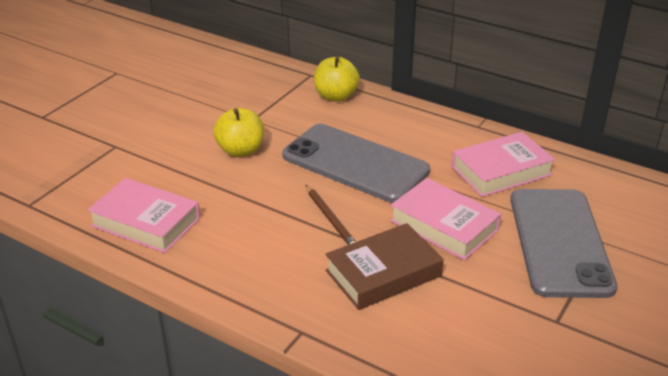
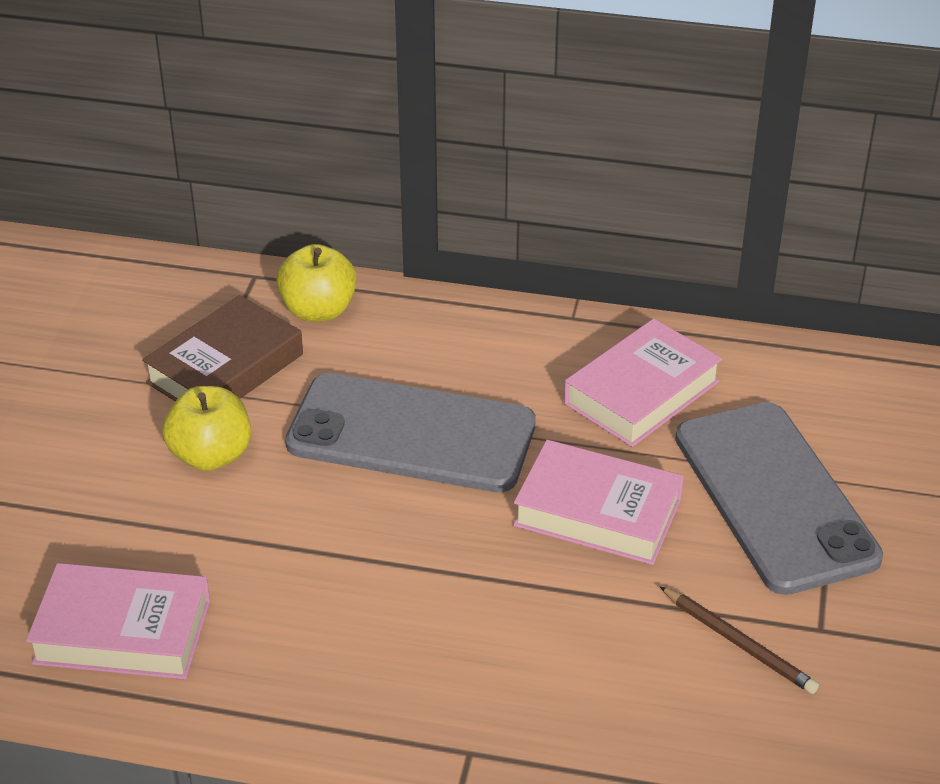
camera: 20 degrees left, 5 degrees up
brown pencil [306,185,356,245] -> brown pencil moved to [660,586,819,694]
brown book [325,223,444,310] -> brown book moved to [142,295,303,401]

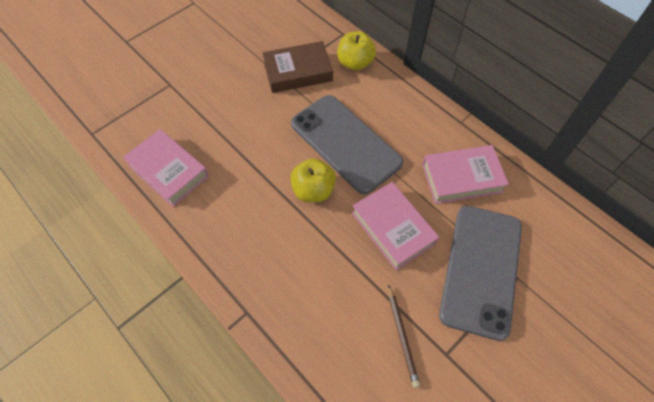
camera: 35 degrees right, 20 degrees up
yellow apple [162,386,251,471] -> yellow apple moved to [290,158,336,202]

